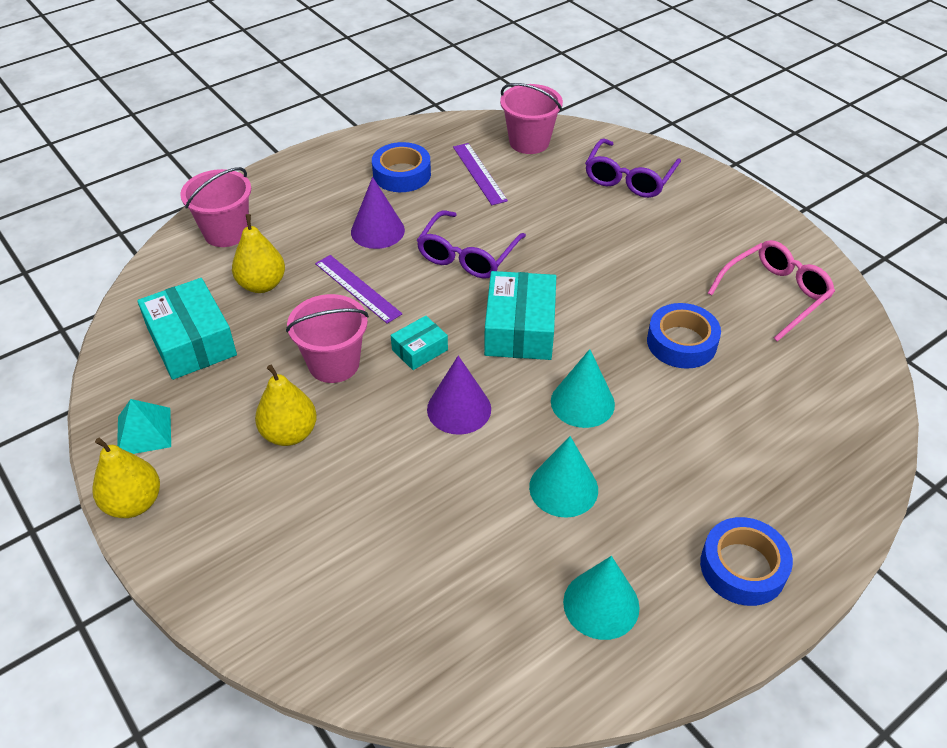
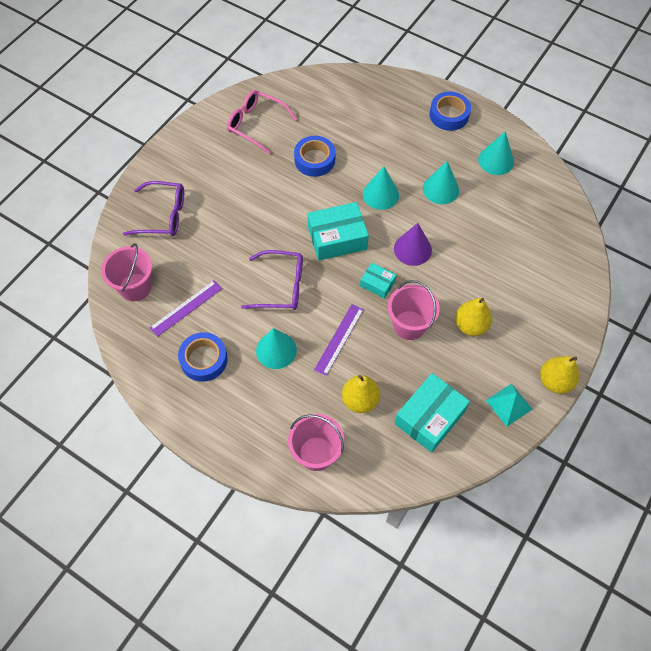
camera: 110 degrees left, 15 degrees up
purple cone [351,177,405,249] -> turquoise cone [256,328,297,369]

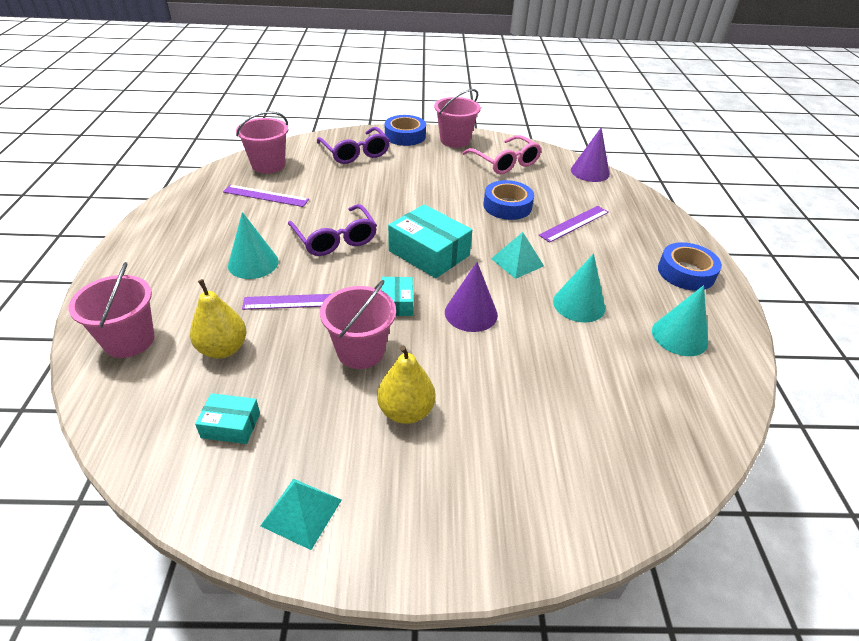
camera: 55 degrees right, 20 degrees down
blue tape [178,332,228,382] -> blue tape moved to [385,115,426,146]
pink glasses [227,90,297,154] -> pink glasses turned 150 degrees clockwise [462,135,542,174]
turquoise cone [363,166,399,210] -> turquoise pyramid [491,232,544,279]
turquoise box [395,373,470,453] -> turquoise box [195,393,260,444], size x0.54
yellow pear [540,356,579,394] -> none
none -> pink bucket [434,89,481,148]
none -> purple ruler [539,206,609,243]
none -> purple cone [571,127,610,182]

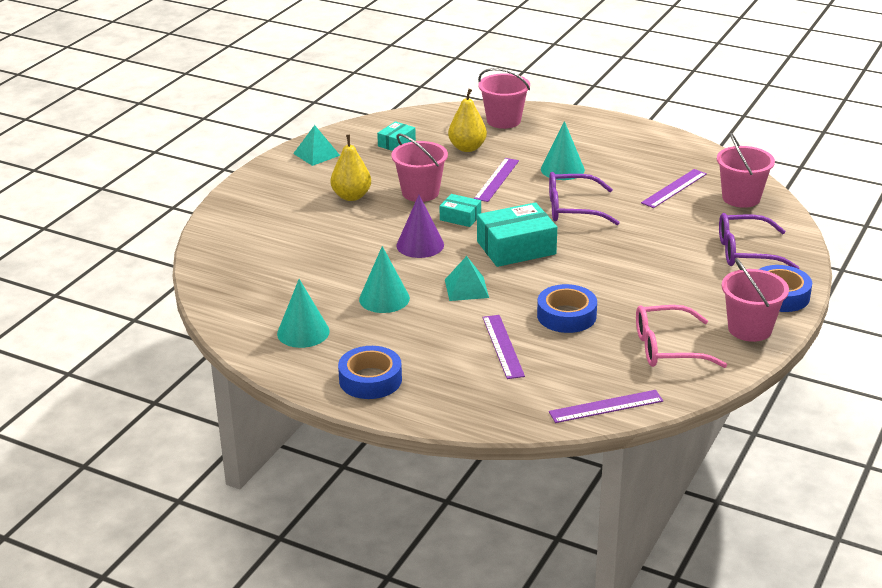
camera: 120 degrees right, 10 degrees down
purple cone [571,127,610,182] -> purple ruler [549,390,663,423]

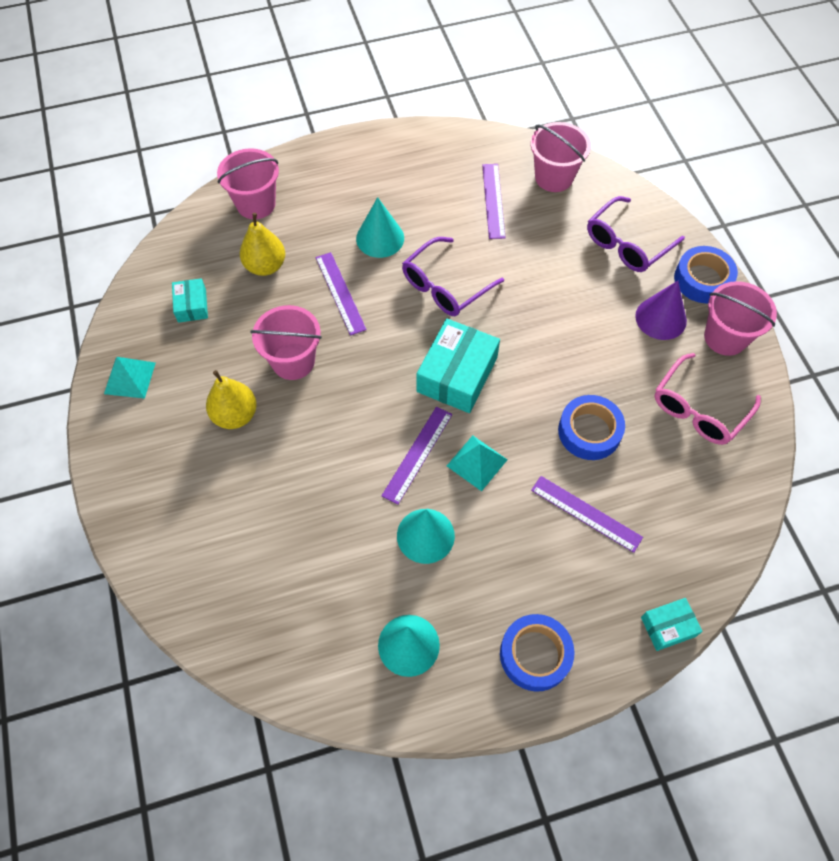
camera: 45 degrees left, 30 degrees up
purple cone [396,195,444,258] -> purple cone moved to [635,281,687,340]
turquoise box [440,194,481,227] -> turquoise box moved to [641,598,703,651]
purple ruler [549,390,663,423] -> purple ruler moved to [381,406,452,505]

